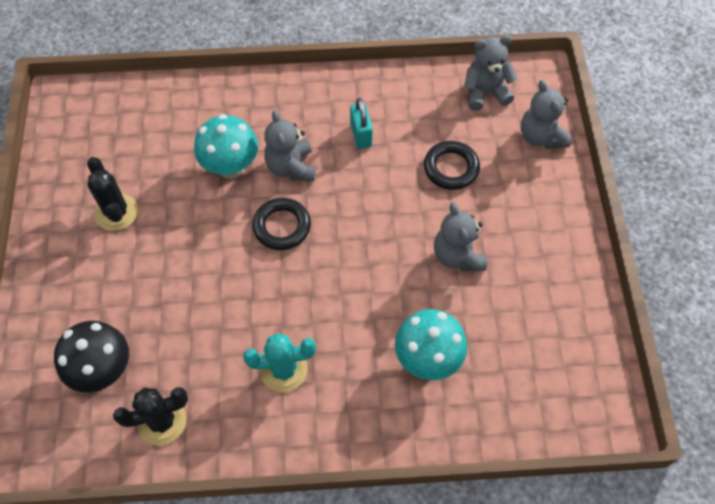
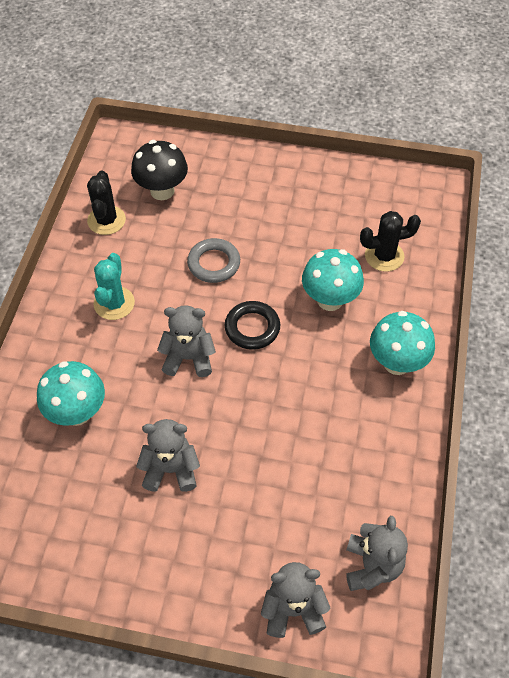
camera: 105 degrees right, 5 degrees down
black cactus [87,157,138,231] -> black cactus moved to [360,211,421,272]
grey teddy bear [264,110,315,181] -> grey teddy bear moved to [157,305,216,377]
turquoise padlock [350,98,373,149] -> none
black ring [424,141,480,190] -> none
none -> grey ring [187,238,240,283]
none -> turquoise mushroom [370,311,435,375]

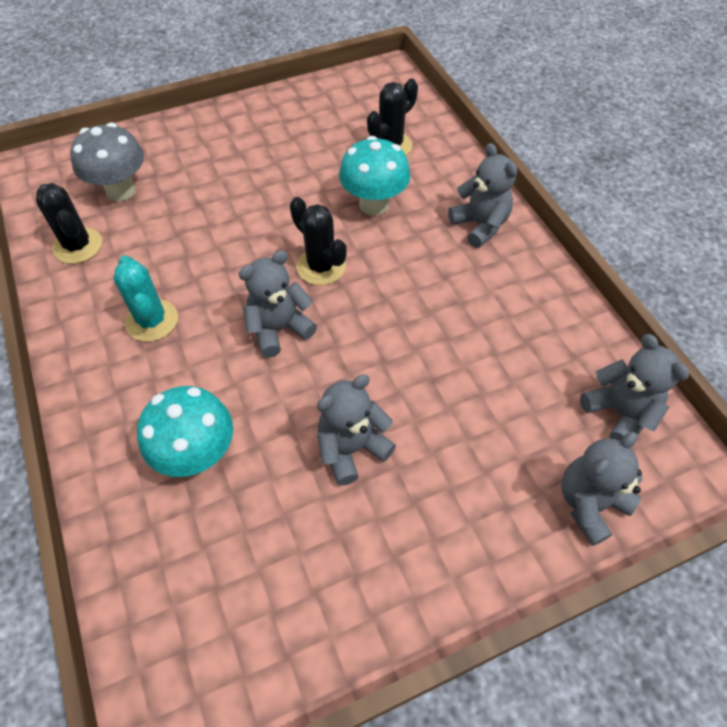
camera: 35 degrees left, 0 degrees up
black mushroom [131,140,188,200] -> grey mushroom [70,123,144,201]
grey ring [187,238,240,283] -> none
black ring [225,301,280,350] -> black cactus [290,197,347,285]
turquoise mushroom [370,311,435,375] -> grey teddy bear [448,143,517,248]

